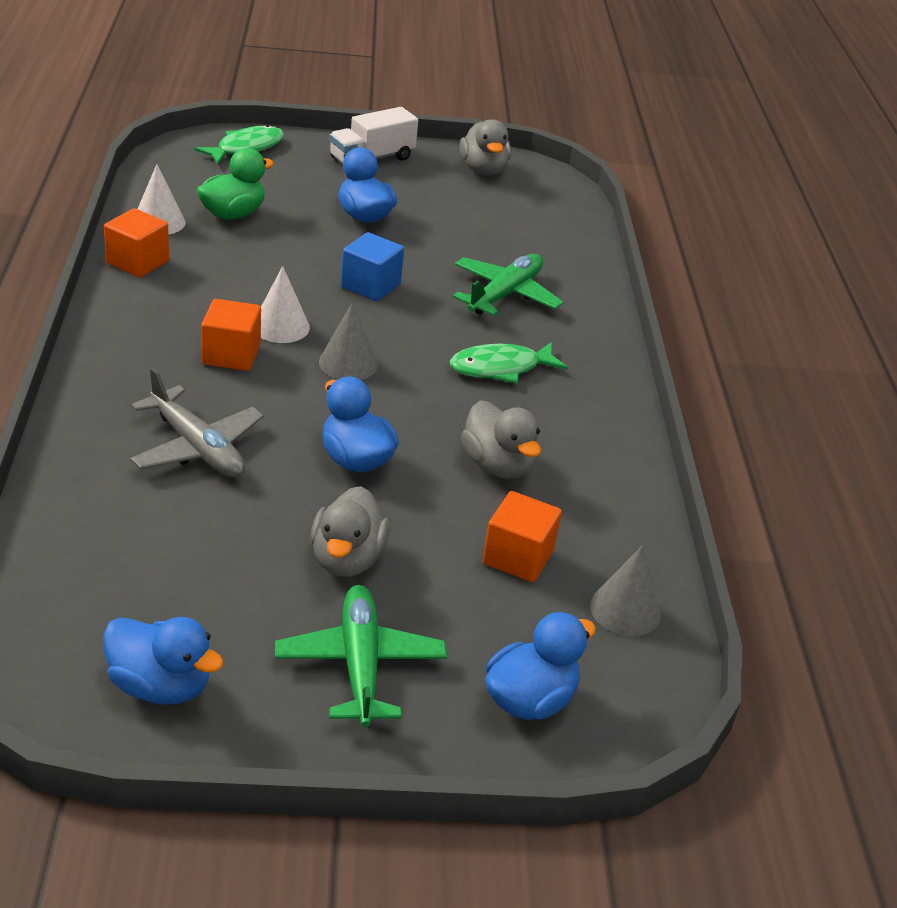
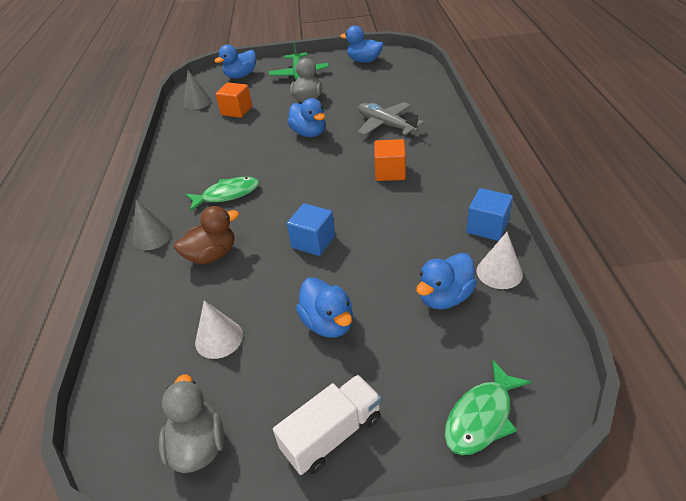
camera: 175 degrees left, 5 degrees up
orange cube [104,208,169,278] -> blue cube [467,188,513,241]
green duck [197,148,274,220] -> blue duck [416,253,477,309]
white cone [261,266,310,343] -> white cone moved to [195,300,243,359]
grey cone [319,302,378,380] -> grey cone moved to [133,200,172,250]
green plane [453,254,563,316] -> brown duck [174,206,239,264]
grey duck [461,400,541,479] -> none

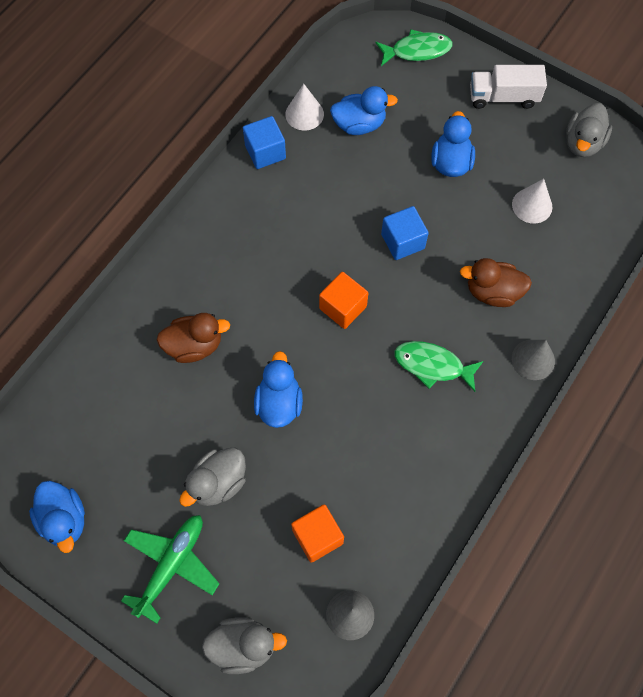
camera: 145 degrees left, 25 degrees up
blue duck [214,45,256,78] -> grey duck [202,617,287,674]
grey plane [358,102,424,135] -> brown duck [157,313,230,363]
orange cube [374,139,406,181] -> orange cube moved to [319,272,368,329]

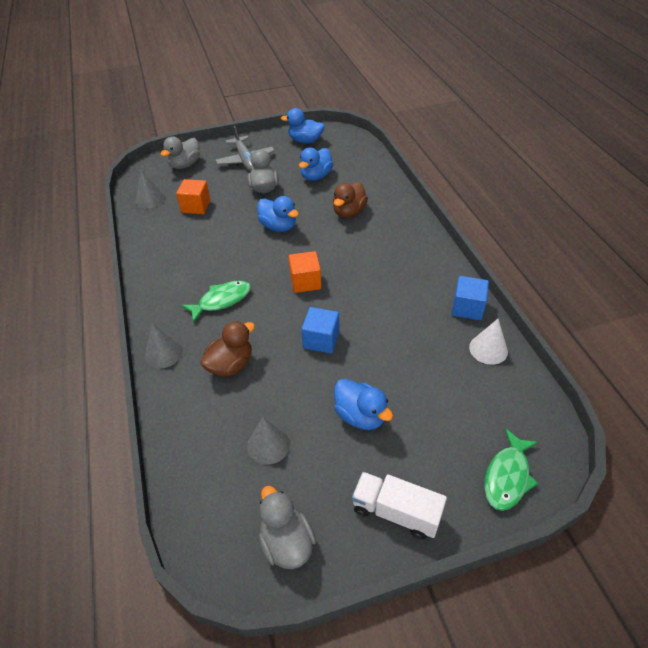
camera: 130 degrees right, 20 degrees down
green plane [121,515,219,624] -> grey plane [215,126,275,172]
blue duck [330,86,398,135] -> blue duck moved to [299,147,333,181]
white truck [470,65,547,109] -> white truck turned 105 degrees counterclockwise [352,472,447,540]
white cone [512,179,552,224] -> grey cone [247,417,290,465]

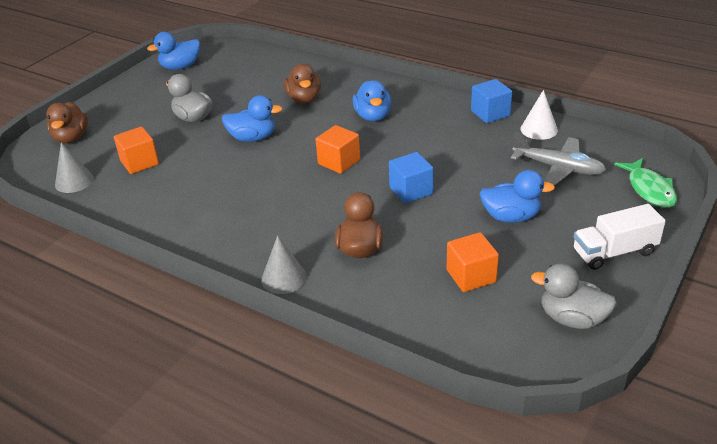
camera: 40 degrees left, 10 degrees down
grey duck [160,136,200,169] -> brown duck [46,102,88,143]
green fish [181,280,251,323] -> none
grey plane [215,126,275,172] -> grey plane moved to [511,132,606,186]
grey cone [247,417,290,465] -> orange cube [447,232,499,292]
blue duck [299,147,333,181] -> blue duck moved to [352,80,391,121]

